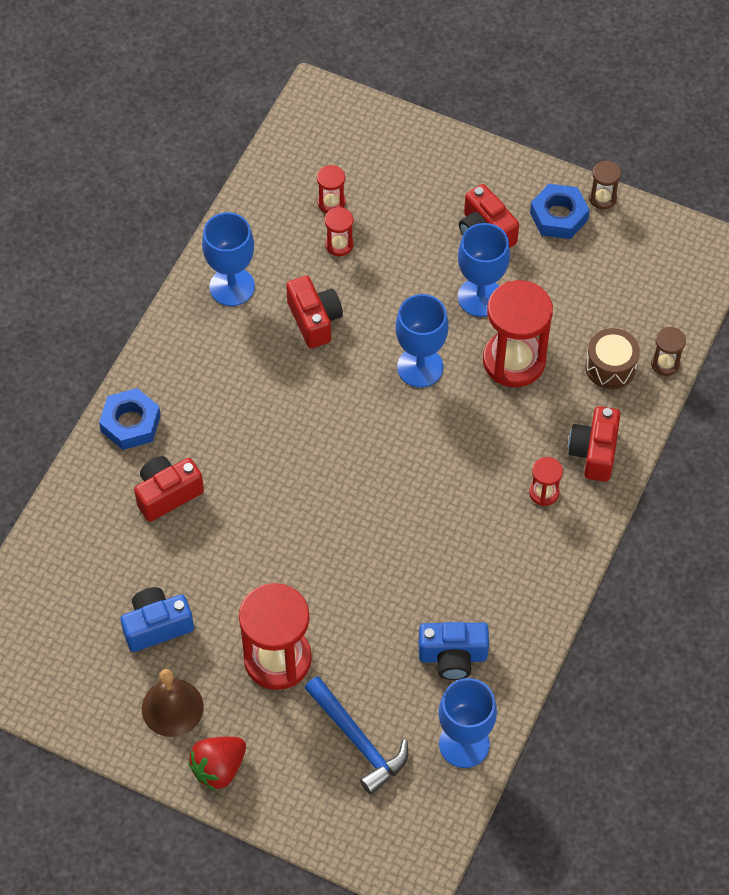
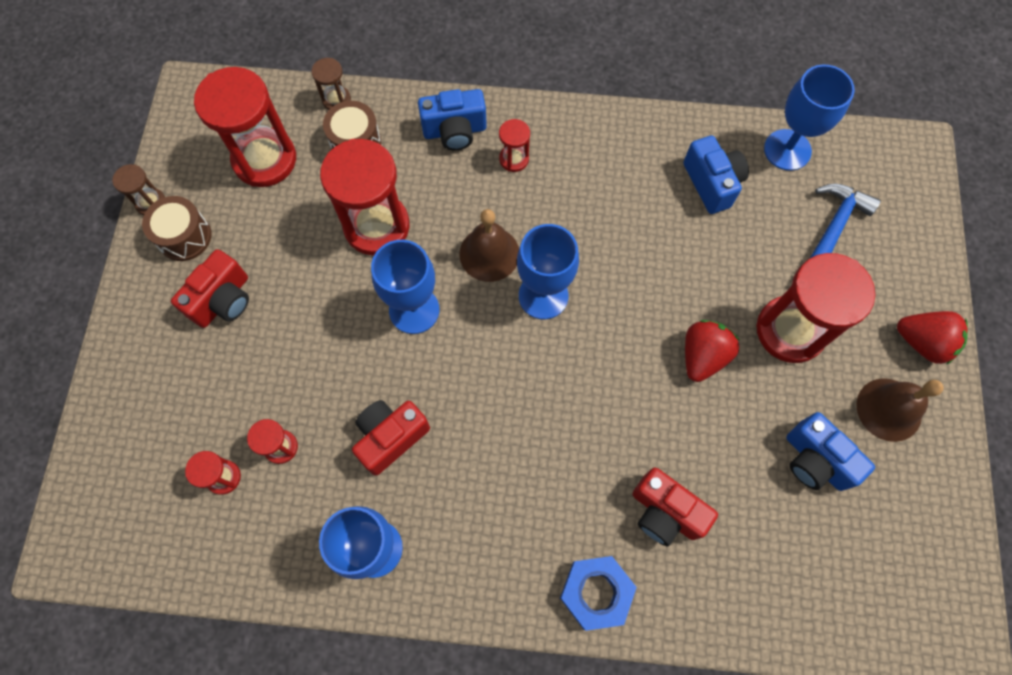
camera: 110 degrees left, 10 degrees up
blue goblet [458,223,510,317] -> blue goblet moved to [517,224,579,319]
blue nut [530,184,590,239] -> brown drum [142,196,211,261]
red camera [568,406,620,482] -> blue camera [418,89,487,151]
none -> red hourglass [194,67,296,187]
none -> brown bell [459,209,519,282]
none -> red strawberry [685,320,739,382]

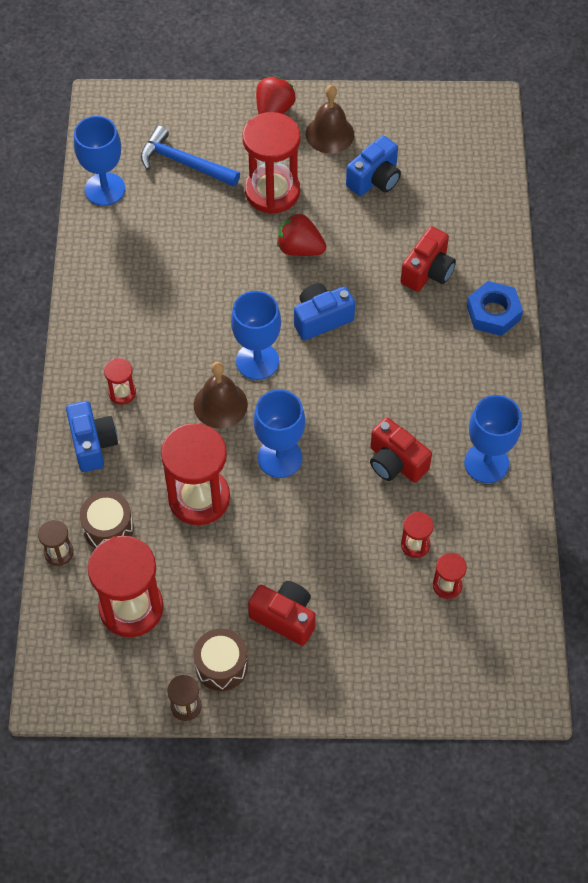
camera: 95 degrees left, 10 degrees down
blue camera [683,136,749,214] -> blue camera moved to [294,283,355,340]

